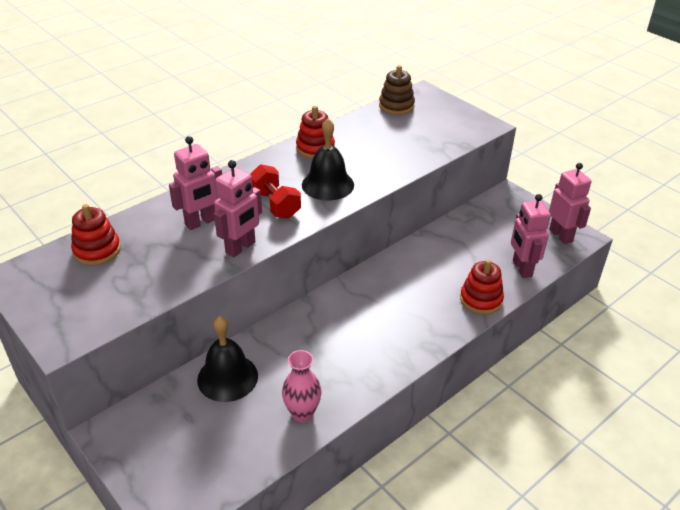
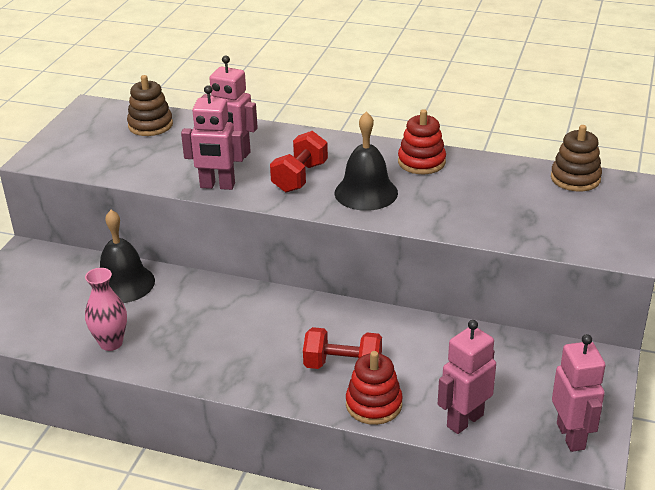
camera: 60 degrees right, 5 degrees down
red stacking toy [71,204,121,266] -> brown stacking toy [127,75,173,136]
pink robot [549,163,591,244] -> pink robot turned 45 degrees counterclockwise [552,334,606,452]
none -> red dumbbell [303,327,382,369]

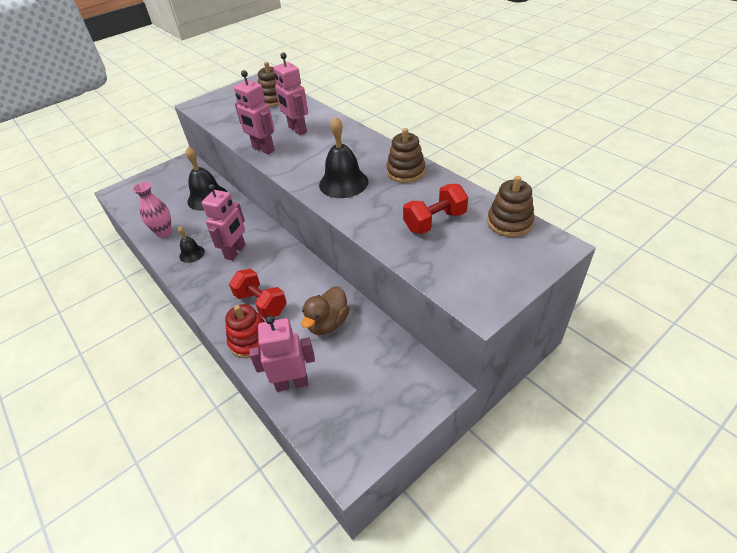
camera: 35 degrees right, 10 degrees up
red dumbbell [270,131,328,193] -> red dumbbell moved to [403,184,468,234]
red stacking toy [398,109,446,174] -> brown stacking toy [386,128,425,183]
pink robot [552,334,606,452] -> pink robot moved to [202,184,246,261]
none -> black bell [178,226,205,263]
none -> brown duck [301,286,350,335]

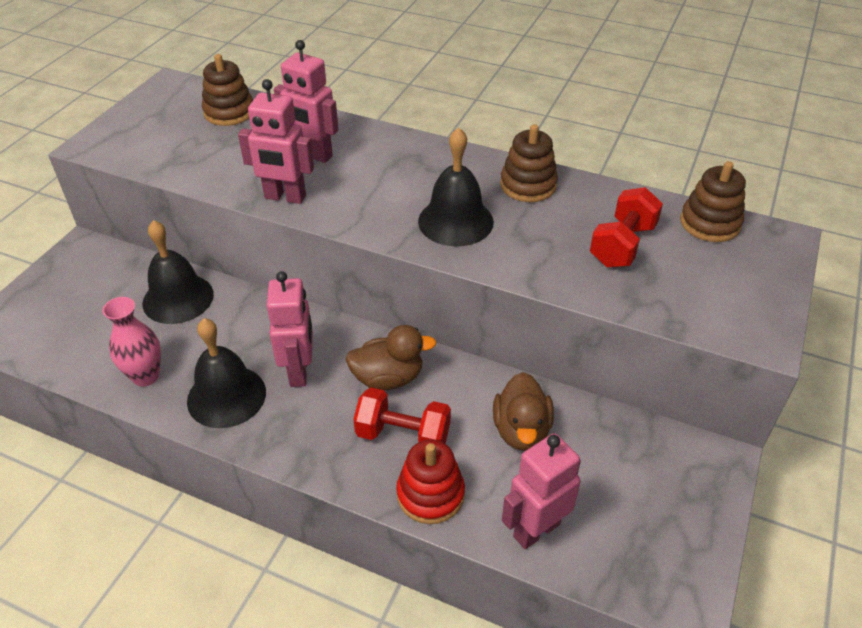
camera: 30 degrees left, 0 degrees up
black bell [178,226,205,263] -> black bell [187,318,266,428], size x1.82
none -> brown duck [345,325,436,391]

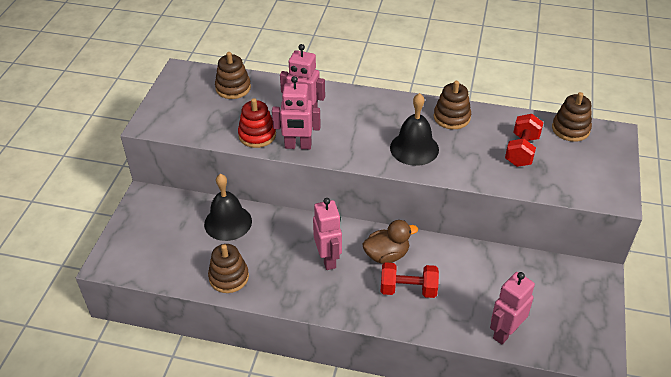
camera: 10 degrees left, 0 degrees up
pink vase [102,297,161,387] -> brown stacking toy [208,244,249,293]
black bell [187,318,266,428] -> none
red stacking toy [396,440,465,524] -> red stacking toy moved to [238,98,276,148]
brown duck [493,372,554,451] -> none

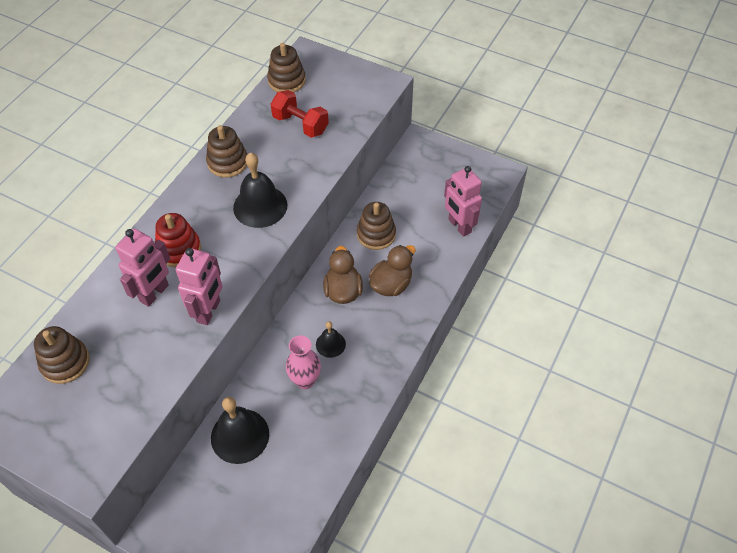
camera: 75 degrees left, 10 degrees up
brown stacking toy [208,244,249,293] -> brown stacking toy moved to [357,202,396,250]
red stacking toy [238,98,276,148] -> red stacking toy moved to [155,213,201,267]
pink robot [313,198,342,270] -> black bell [316,321,346,358]
red dumbbell [380,262,439,298] -> brown duck [369,245,416,296]
none -> pink vase [286,335,321,389]

